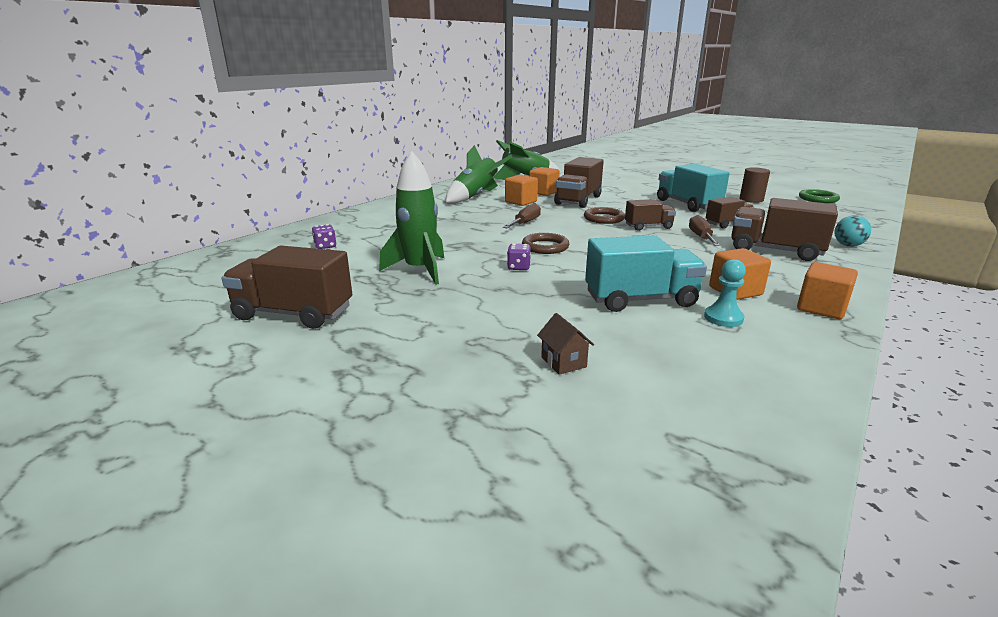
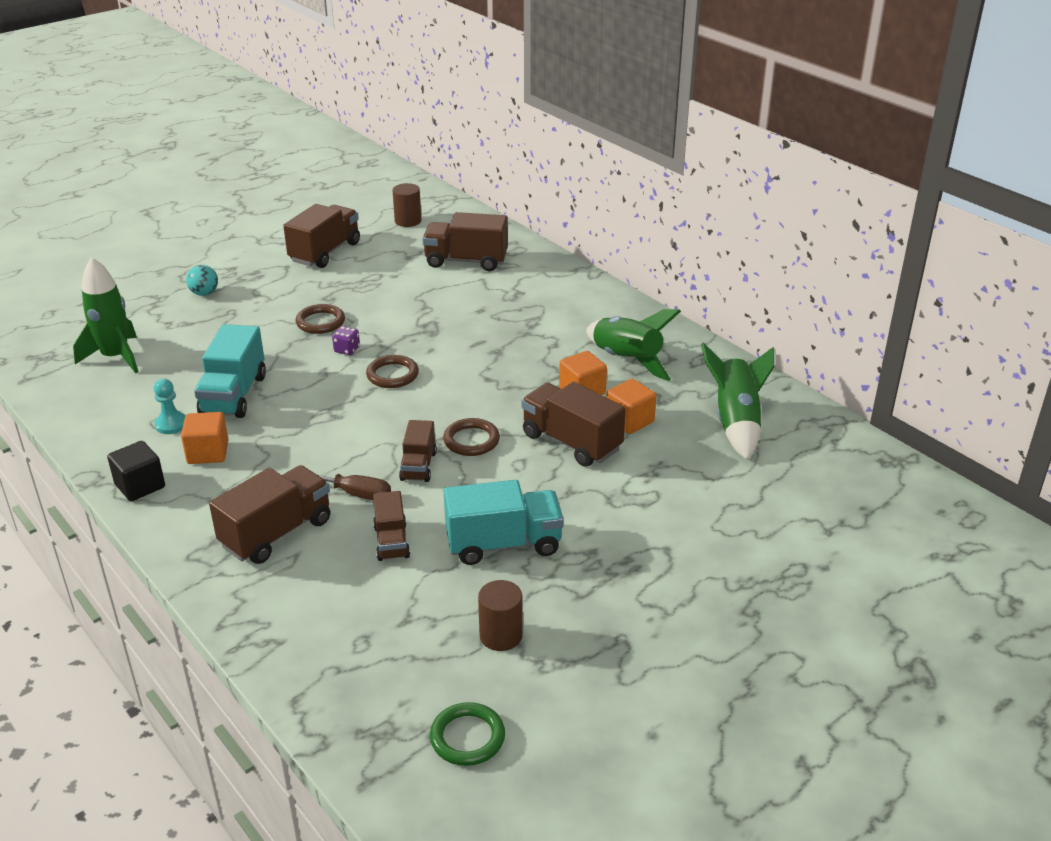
camera: 105 degrees right, 10 degrees up
purple dice [312,224,337,249] -> brown truck [422,212,508,271]
green rocket [379,151,444,285] -> green rocket moved to [73,257,138,374]
brown screwdriver [503,203,541,228] -> none
brown house [537,313,594,375] -> none
orange cube [797,262,858,319] -> black cube [107,441,165,501]
turquoise ball [834,215,871,246] -> turquoise ball moved to [186,265,218,296]
none -> brown ring [296,304,345,334]
none -> brown cylinder [392,183,421,227]

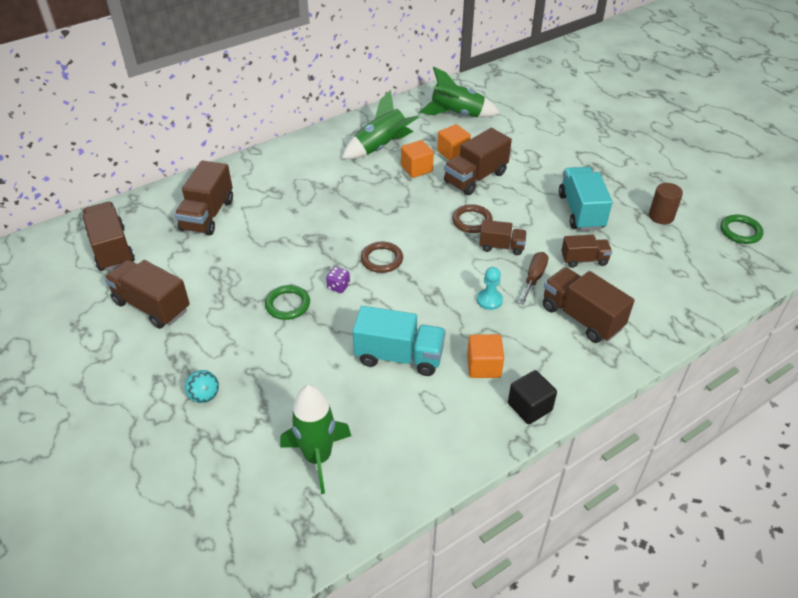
camera: 85 degrees left, 10 degrees up
turquoise pawn [154,379,186,434] -> turquoise pawn moved to [477,267,503,310]
brown ring [296,304,345,334] -> green ring [265,285,310,320]
brown cylinder [392,183,421,227] -> brown truck [82,202,135,271]

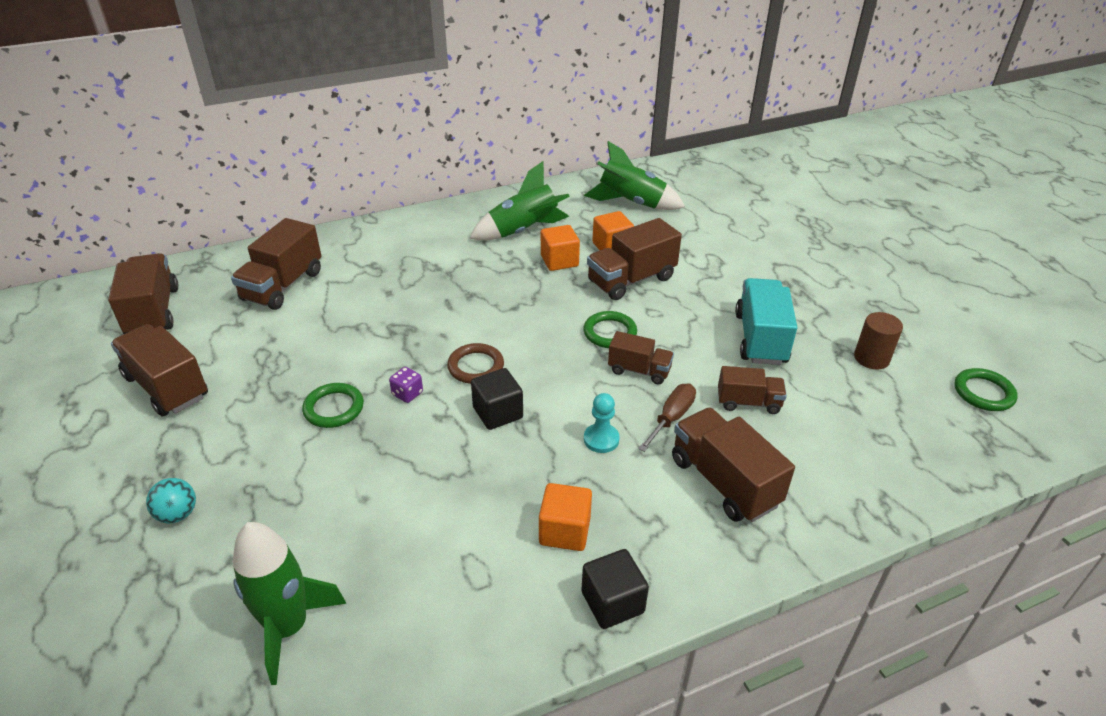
camera: 10 degrees right, 5 degrees down
turquoise truck [352,306,446,376] -> none
brown ring [452,204,493,233] -> green ring [583,311,637,348]
none -> black cube [471,368,523,430]

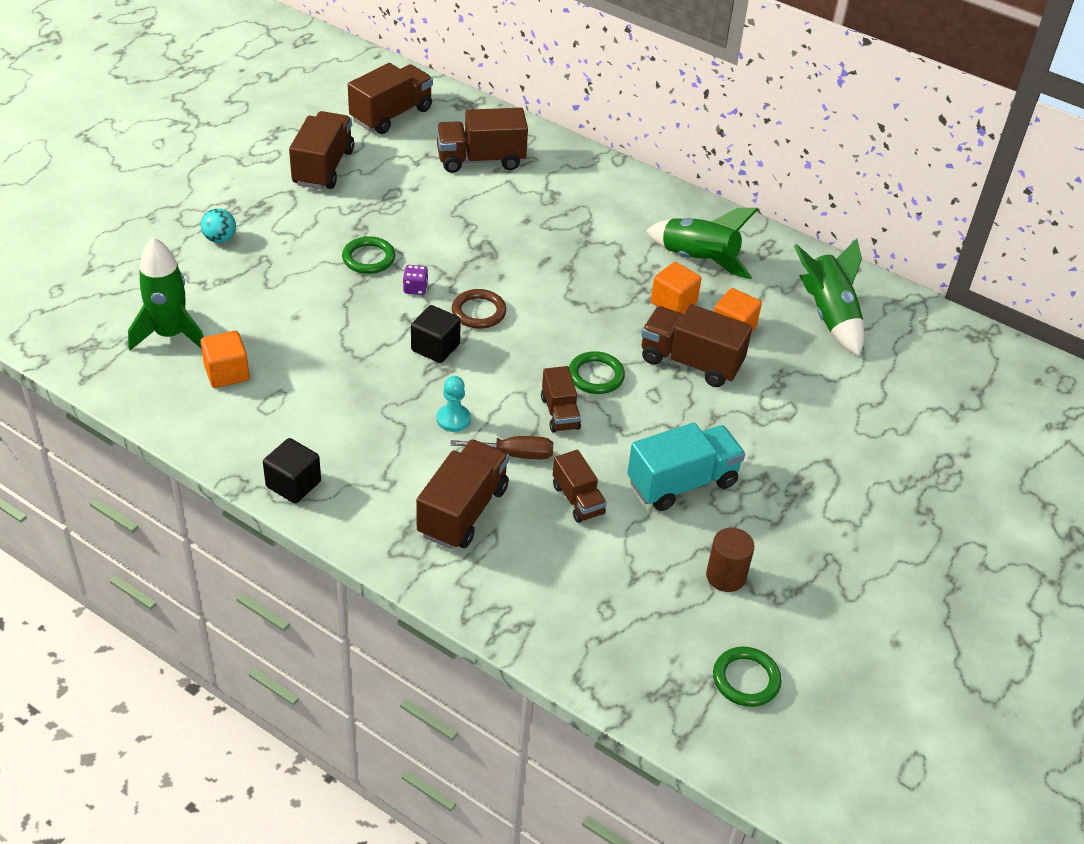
camera: 55 degrees right, 5 degrees up
orange cube [539,483,592,551] -> orange cube moved to [200,331,250,388]

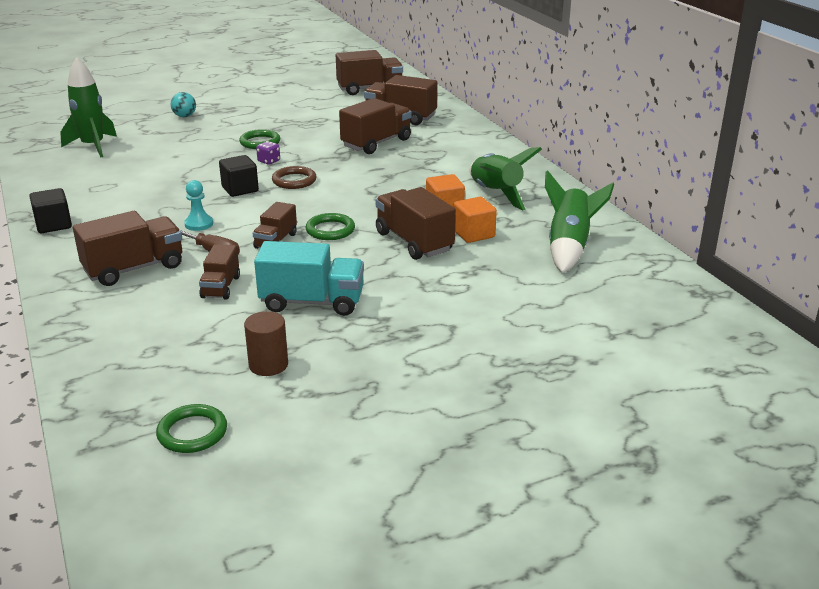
camera: 35 degrees right, 15 degrees down
orange cube [200,331,250,388] -> none
brown truck [289,111,354,190] -> brown truck moved to [339,98,412,154]

